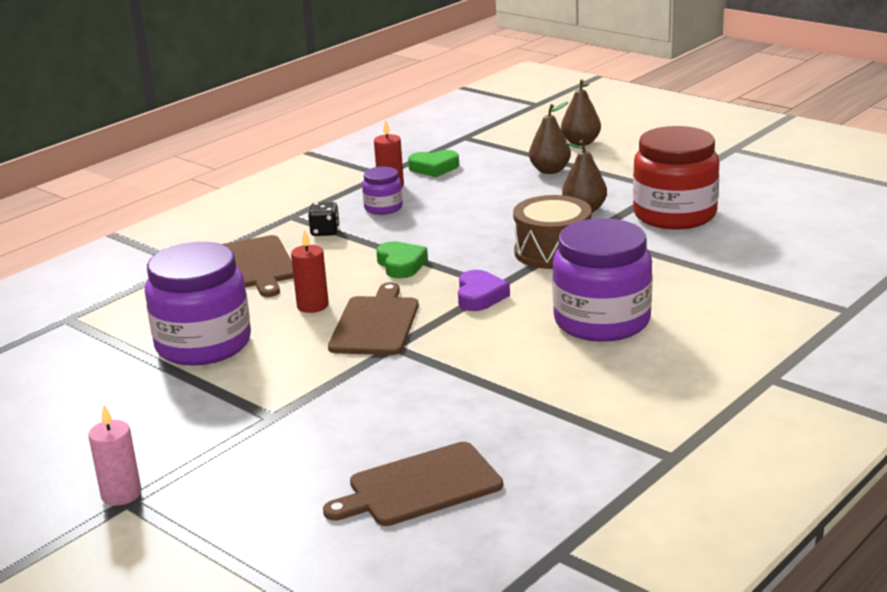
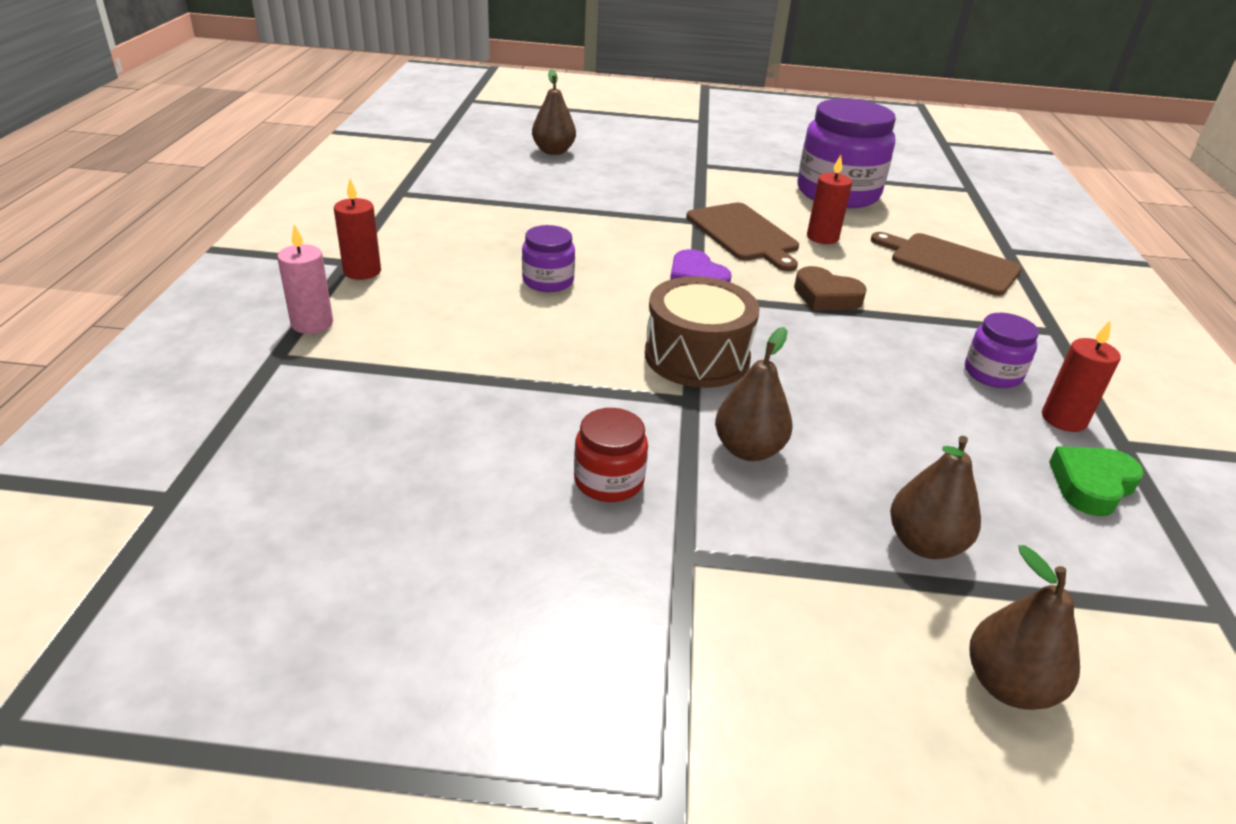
camera: 140 degrees right, 10 degrees up
pink candle [88,405,141,506] -> pink candle moved to [277,224,333,334]
black dice [308,202,340,236] -> none
brown cutting board [323,442,503,526] -> brown pear [532,69,576,155]
green heart [376,241,428,278] -> brown heart [794,266,867,310]
purple jar [552,218,652,342] -> purple jar [522,225,575,292], size x0.49
red jar [633,126,719,229] -> red jar [574,408,648,502], size x0.49
none -> red candle [334,179,381,280]

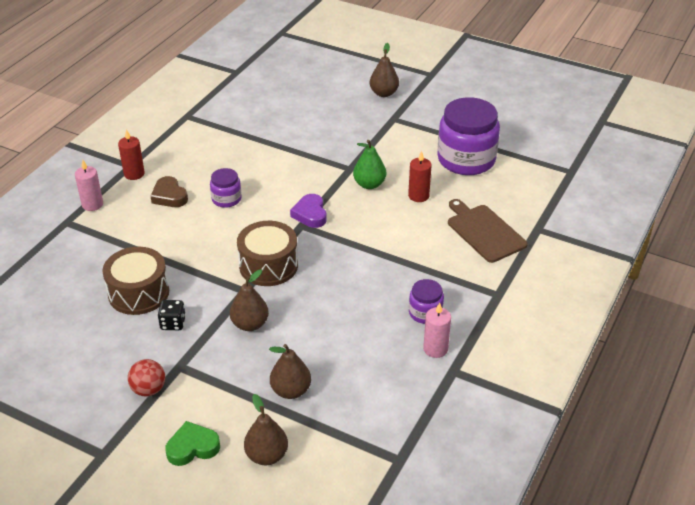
camera: 25 degrees right, 5 degrees up
brown pear [532,69,576,155] -> brown pear moved to [370,43,399,97]
red jar [574,408,648,502] -> black dice [157,300,186,330]
brown cutting board [686,202,799,271] -> green pear [353,140,386,189]
brown heart [794,266,867,310] -> brown heart moved to [150,176,188,207]
red candle [1042,320,1121,432] -> pink candle [423,303,451,358]
green heart [1049,446,1144,516] -> green heart moved to [165,421,220,466]
none -> brown drum [102,247,169,315]
none -> red ball [128,359,165,397]

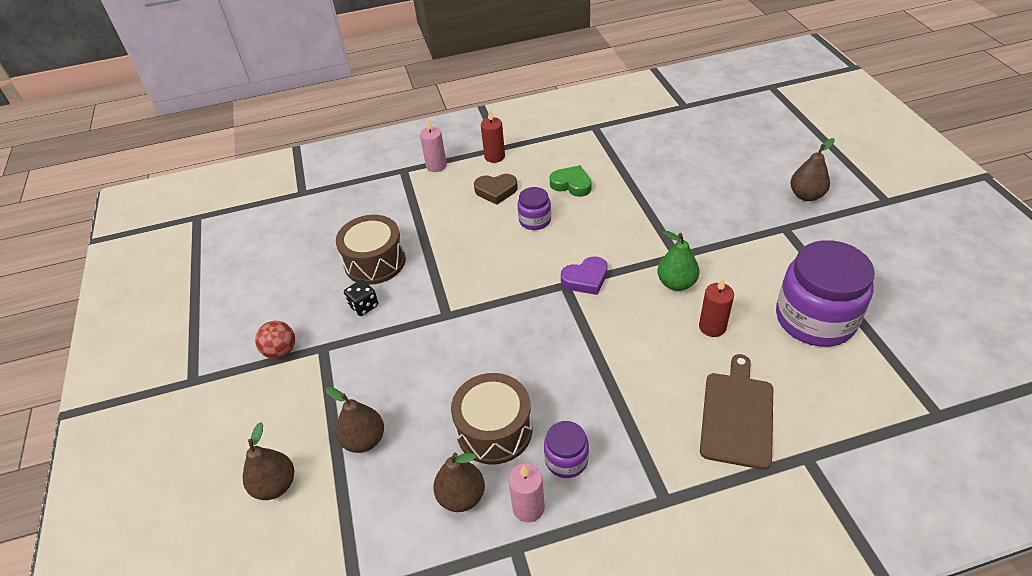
camera: 50 degrees right, 5 degrees up
brown heart [150,176,188,207] -> brown heart turned 105 degrees counterclockwise [474,174,518,205]
green heart [165,421,220,466] -> green heart moved to [550,165,591,197]
brown pear [230,270,269,331] -> brown pear moved to [433,453,485,512]
brown drum [237,221,298,286] -> brown drum moved to [451,373,533,465]
purple heart [290,194,327,228] -> purple heart turned 150 degrees counterclockwise [561,256,608,295]

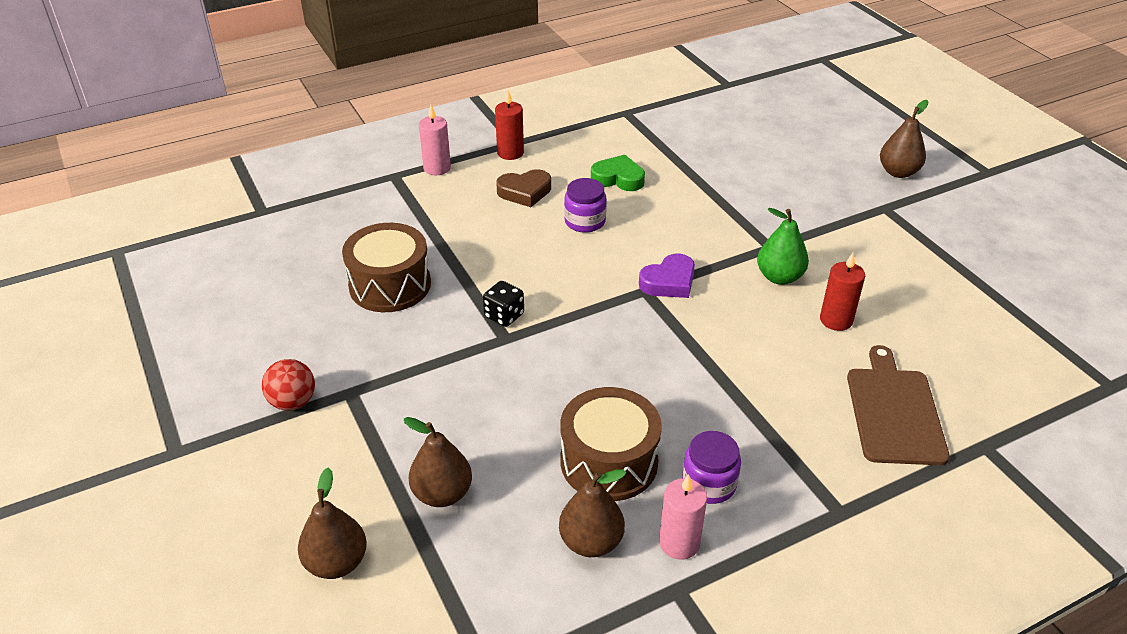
camera: 15 degrees left, 5 degrees down
black dice [344,280,378,316] -> black dice moved to [483,281,524,327]
purple jar [776,240,874,347] -> none

